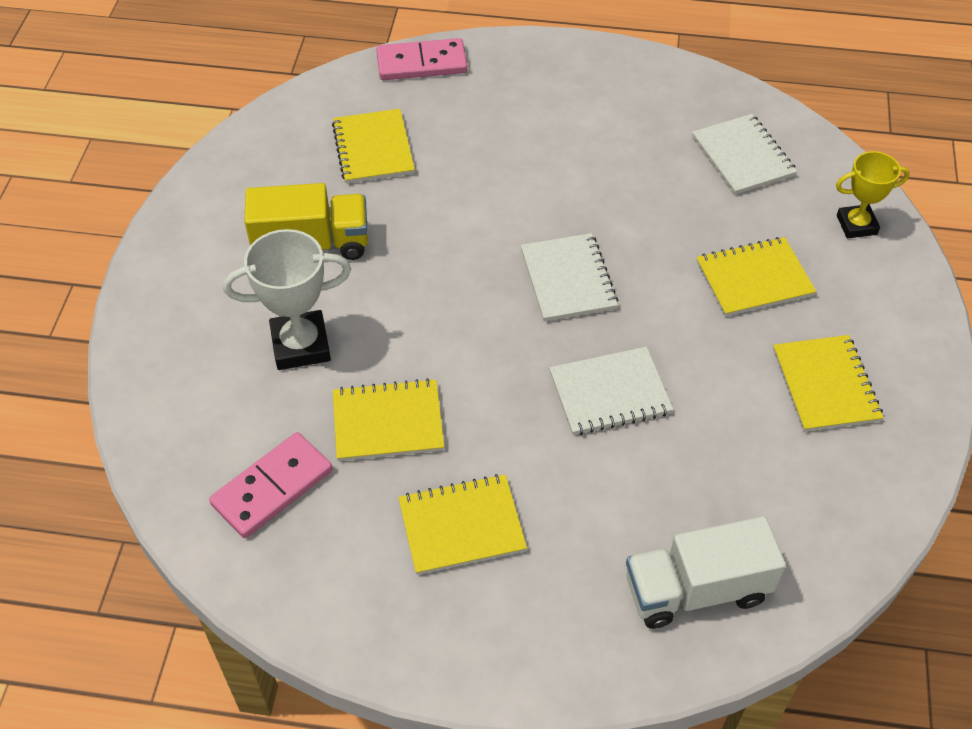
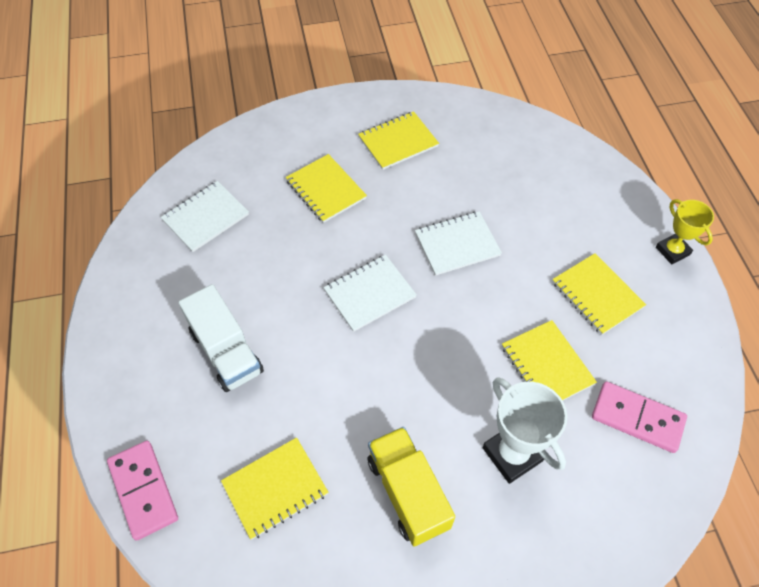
camera: 110 degrees left, 5 degrees up
white notebook [549,347,673,435] -> white notebook turned 75 degrees counterclockwise [415,211,502,276]
white truck [626,516,786,629] -> white truck moved to [178,284,264,392]
yellow trophy [836,151,910,238] -> yellow trophy moved to [656,199,714,265]

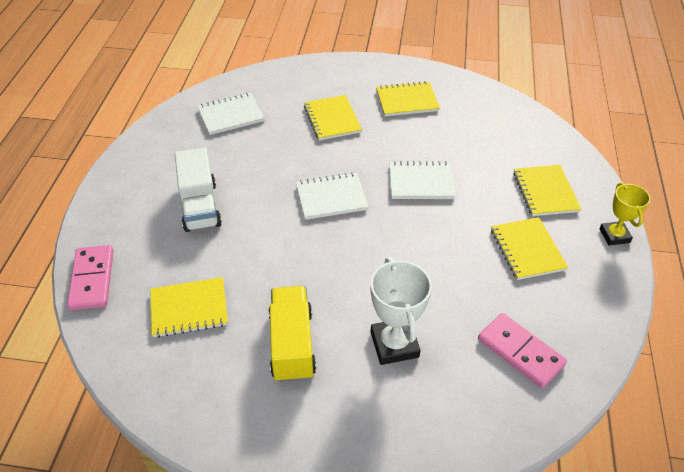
camera: 20 degrees right, 10 degrees down
yellow notebook [502,320,597,401] -> yellow notebook moved to [513,165,581,216]

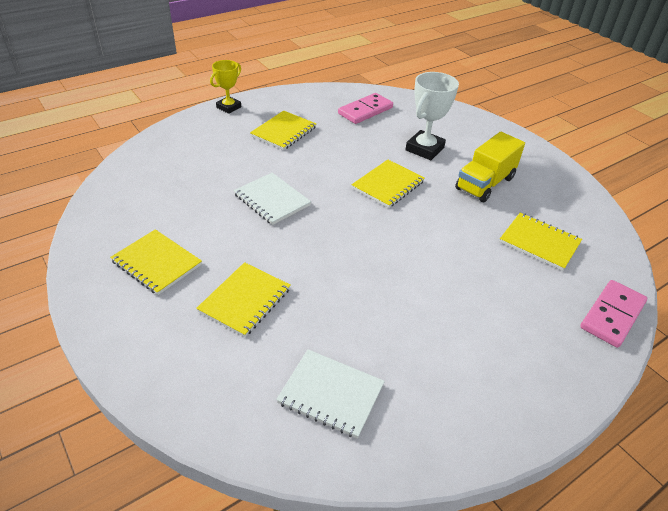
camera: 135 degrees left, 5 degrees down
white truck [175,148,222,232] -> none
white notebook [296,172,369,220] -> none
pink domino [478,313,567,388] -> pink domino turned 45 degrees clockwise [338,93,393,124]
yellow notebook [513,165,581,216] -> yellow notebook moved to [351,160,425,208]

